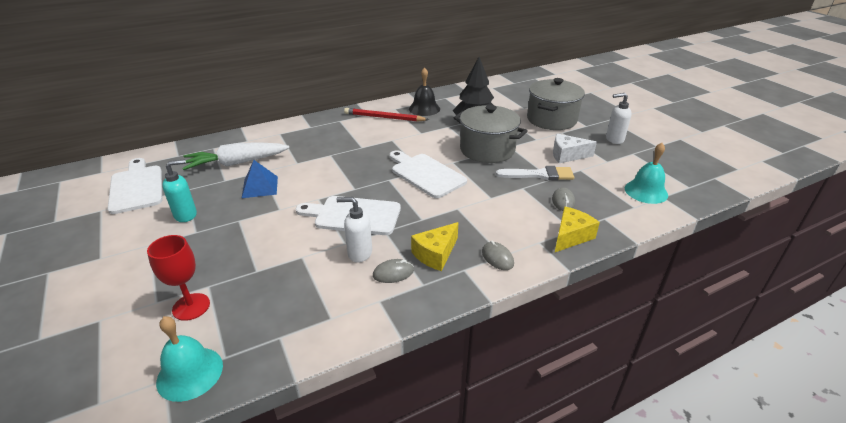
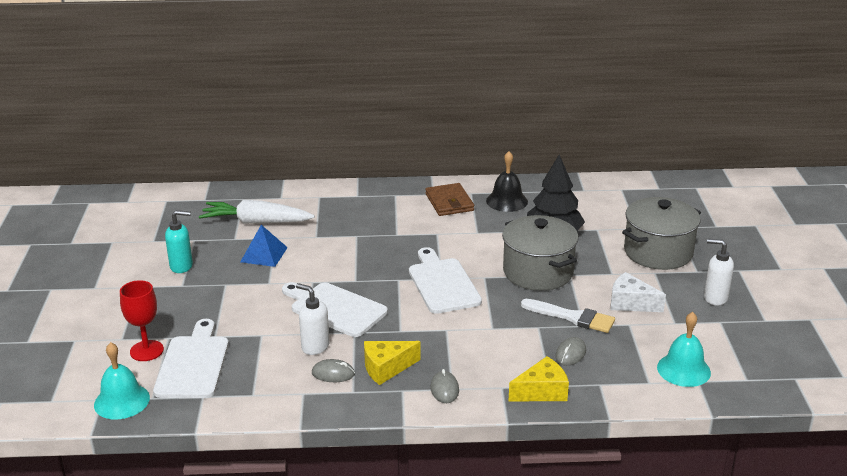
camera: 25 degrees right, 5 degrees down
white cutting board [108,158,162,214] -> white cutting board moved to [153,319,229,398]
red pencil [344,108,429,122] -> brown wallet [425,183,474,216]

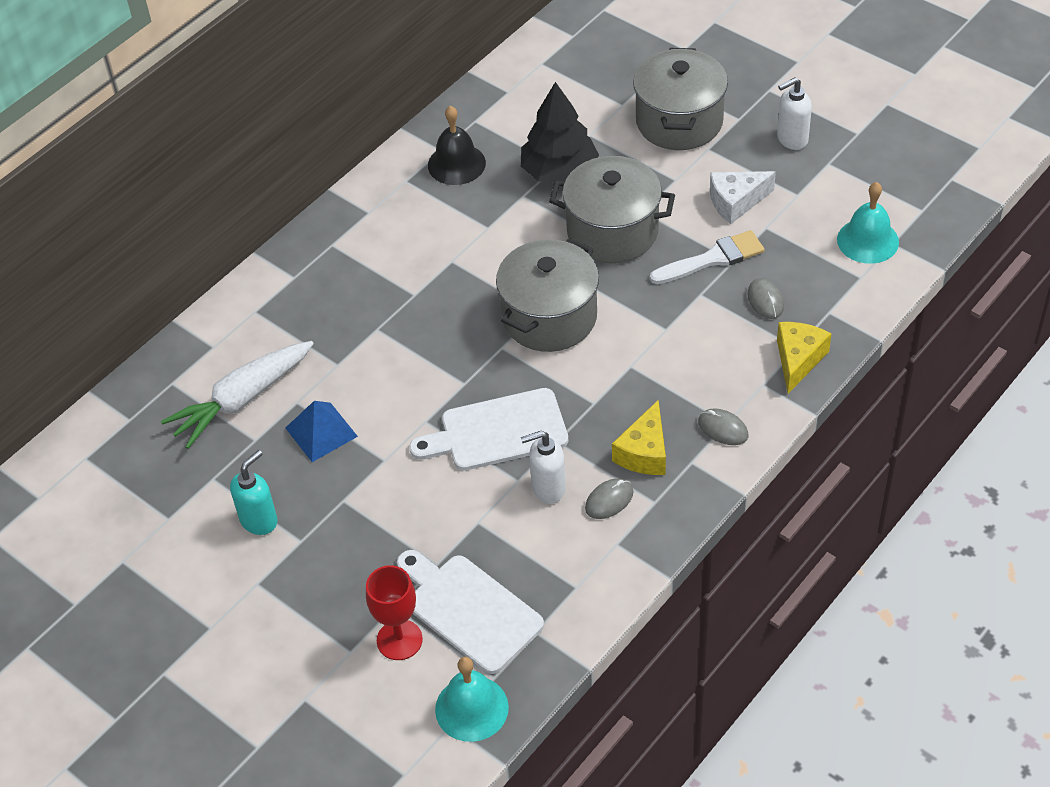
camera: 45 degrees left, 20 degrees up
white cutting board [409,247,482,314] -> grey pot [496,238,599,352]
brown wallet [425,183,474,216] -> none

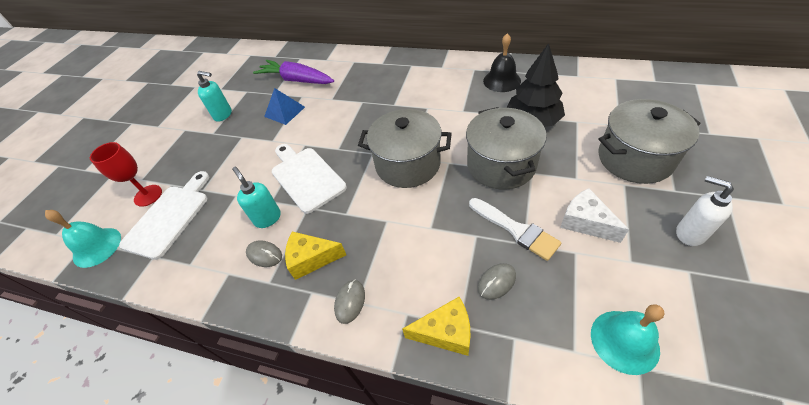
camera: 70 degrees right, 0 degrees up
white carrot [161,341,314,449] -> purple carrot [253,60,334,84]
white soap dispenser [521,431,566,504] -> turquoise soap dispenser [232,167,281,228]

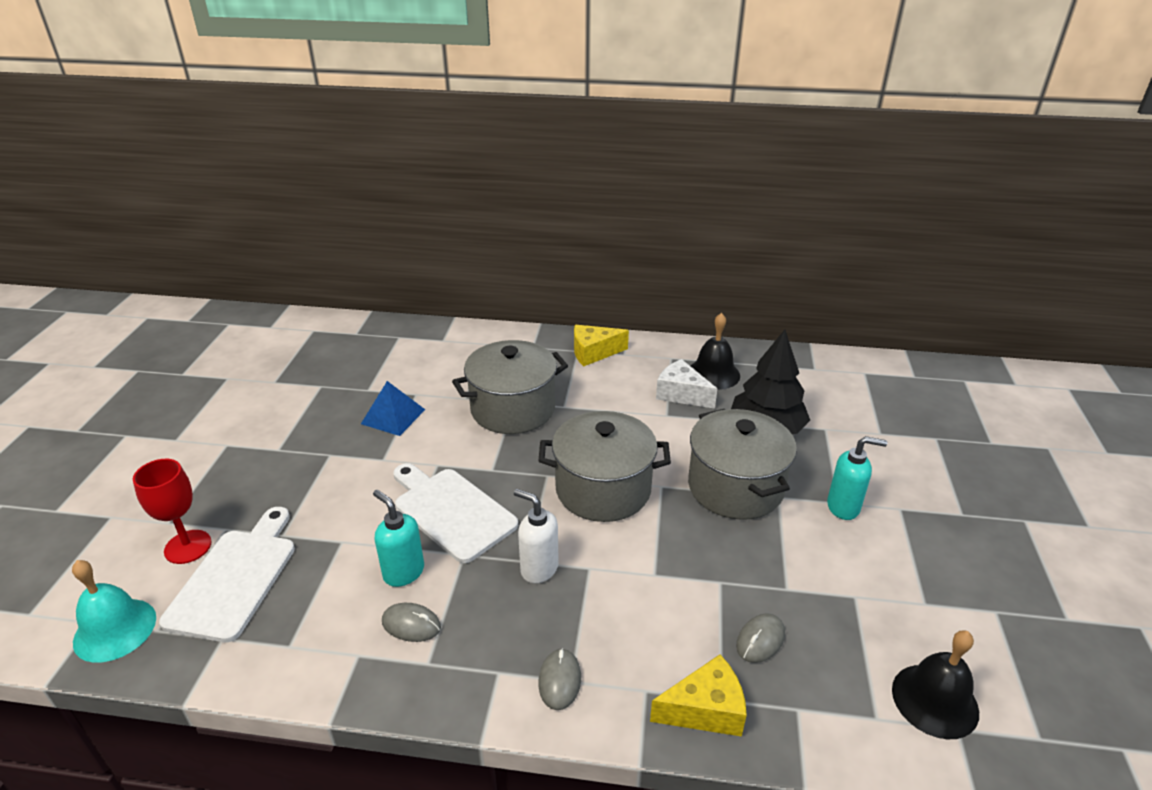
camera: 15 degrees left, 15 degrees down
turquoise soap dispenser [197,71,232,122] -> turquoise soap dispenser moved to [827,436,887,520]
purple carrot [253,60,334,84] -> none
yellow cheese [285,231,346,280] -> yellow cheese moved to [574,325,629,366]
white brush [469,198,561,261] -> none
white cheese [560,188,629,243] -> white cheese moved to [656,359,717,409]
turquoise bell [591,304,664,375] -> black bell [892,630,979,739]
grey pot [598,99,701,184] -> grey pot moved to [452,340,568,434]
white soap dispenser [676,176,734,246] -> white soap dispenser moved to [514,489,559,583]

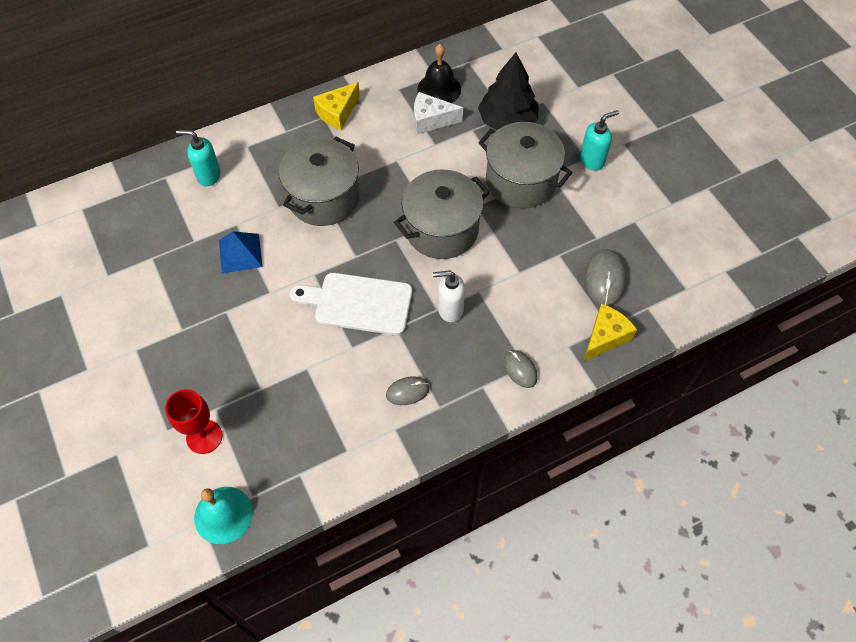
camera: 35 degrees left, 25 degrees up
white cutting board [159,507,295,642] -> none
turquoise soap dispenser [373,490,424,587] -> turquoise soap dispenser moved to [176,130,221,186]
grey mouse [736,613,785,663] -> grey mouse [585,249,627,306], size x1.56
black bell [892,630,979,739] -> none

